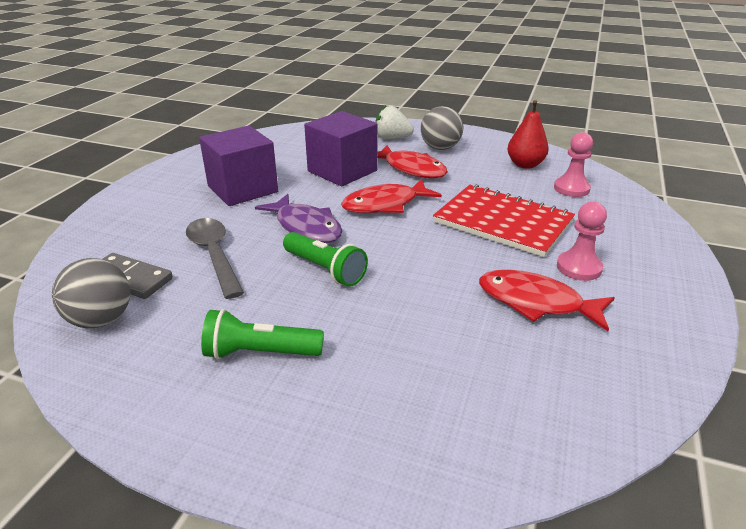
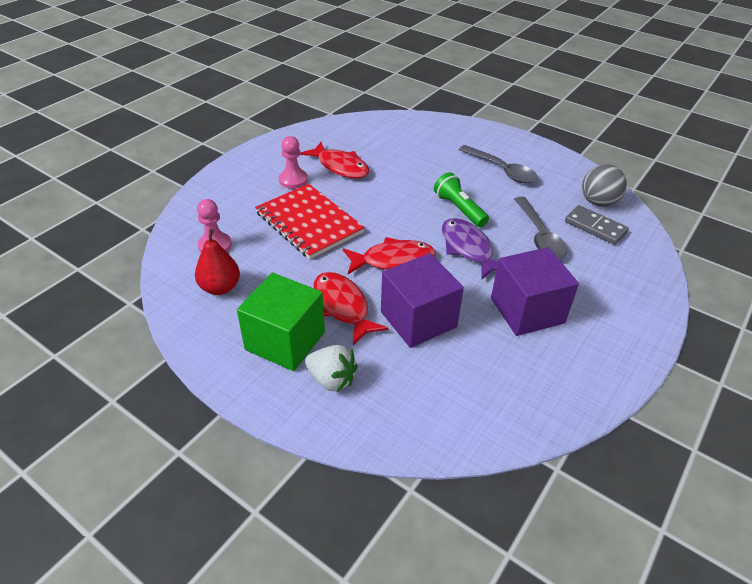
camera: 165 degrees left, 10 degrees up
green flashlight [201,309,324,360] -> grey spoon [459,145,538,183]
grey ball [421,106,463,150] -> green cube [237,273,325,371]

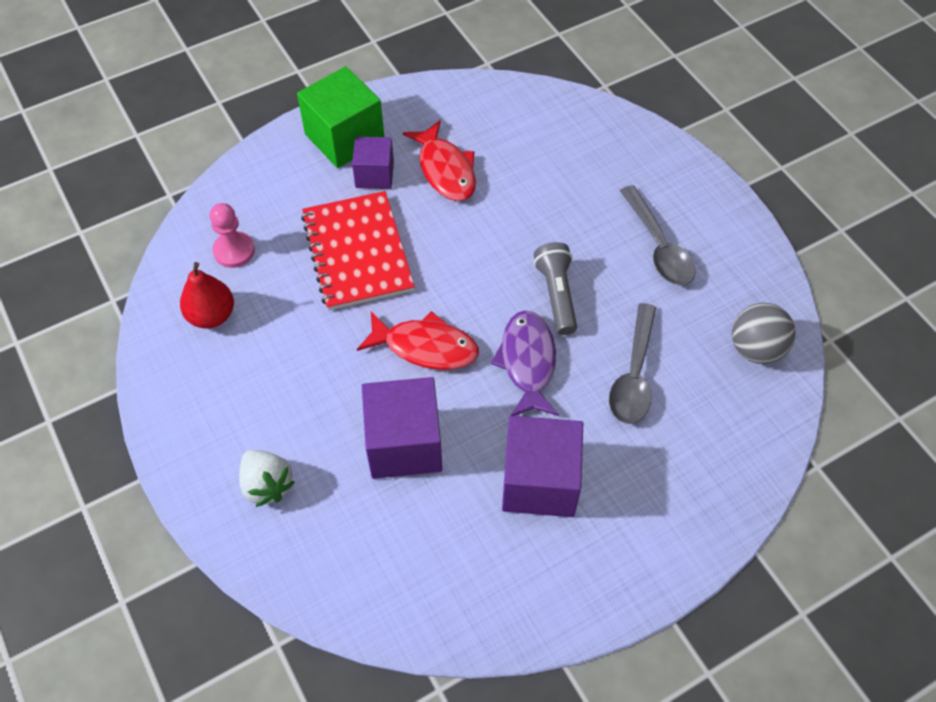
camera: 25 degrees right, 15 degrees up
green cube [237,273,325,371] -> green cube moved to [297,66,384,168]
pink pawn [279,136,308,189] -> purple cube [352,137,394,189]
red fish [314,272,389,345] -> none
green flashlight [434,172,489,227] -> grey flashlight [534,242,577,335]
grey domino [565,205,629,245] -> none

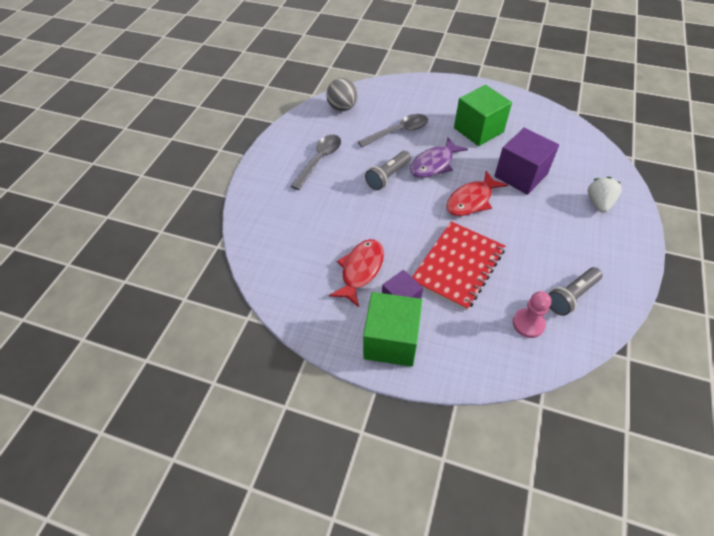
camera: 130 degrees left, 5 degrees down
red pear [180,262,234,328] -> grey flashlight [548,267,602,316]
red fish [357,311,479,370] -> red fish turned 105 degrees counterclockwise [446,171,508,216]
purple cube [502,416,583,517] -> green cube [454,85,512,146]

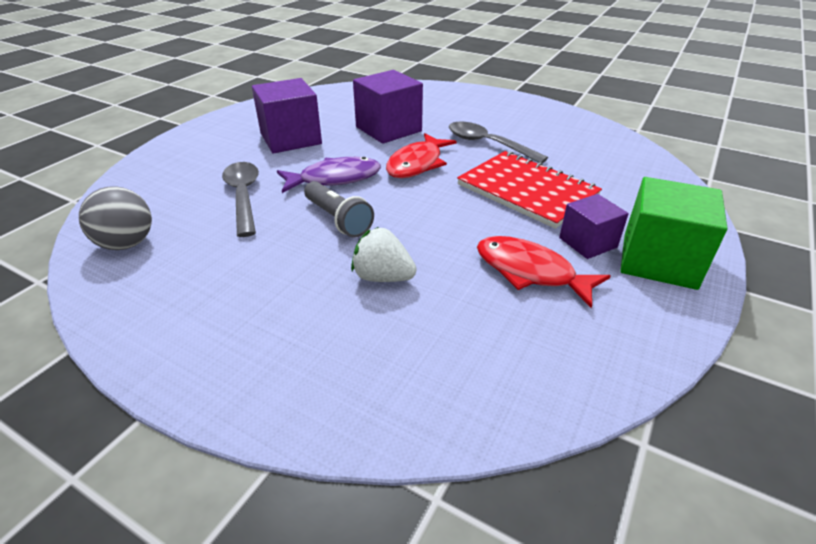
camera: 80 degrees left, 15 degrees down
grey spoon [291,135,341,190] -> grey spoon moved to [449,122,548,163]
purple fish [410,137,468,178] -> purple fish turned 75 degrees counterclockwise [277,157,381,193]
red fish [446,171,508,216] -> red fish turned 60 degrees clockwise [386,133,457,178]
green cube [454,85,512,146] -> purple cube [252,78,322,154]
pink pawn [513,291,551,338] -> none
grey flashlight [548,267,602,316] -> none
white strawberry [588,177,622,213] -> white strawberry moved to [351,227,417,282]

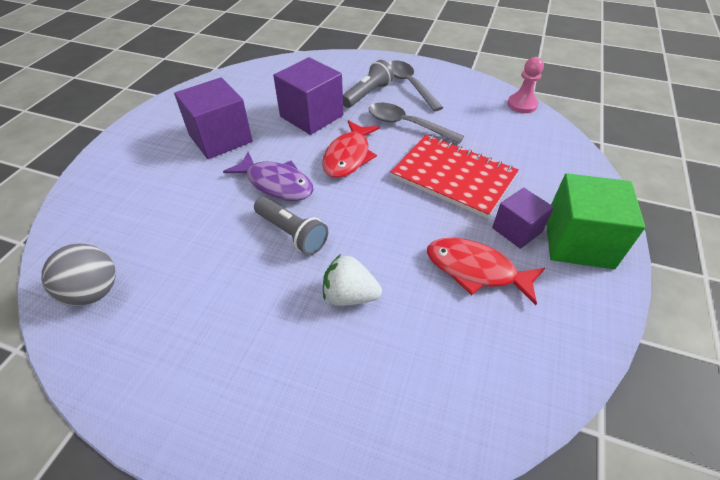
camera: 10 degrees left, 10 degrees up
grey spoon [222,162,259,237] -> grey spoon moved to [388,60,444,112]
purple fish [277,157,381,193] -> purple fish turned 60 degrees clockwise [223,152,314,201]
none -> grey flashlight [343,60,394,108]
none -> pink pawn [507,57,544,113]

